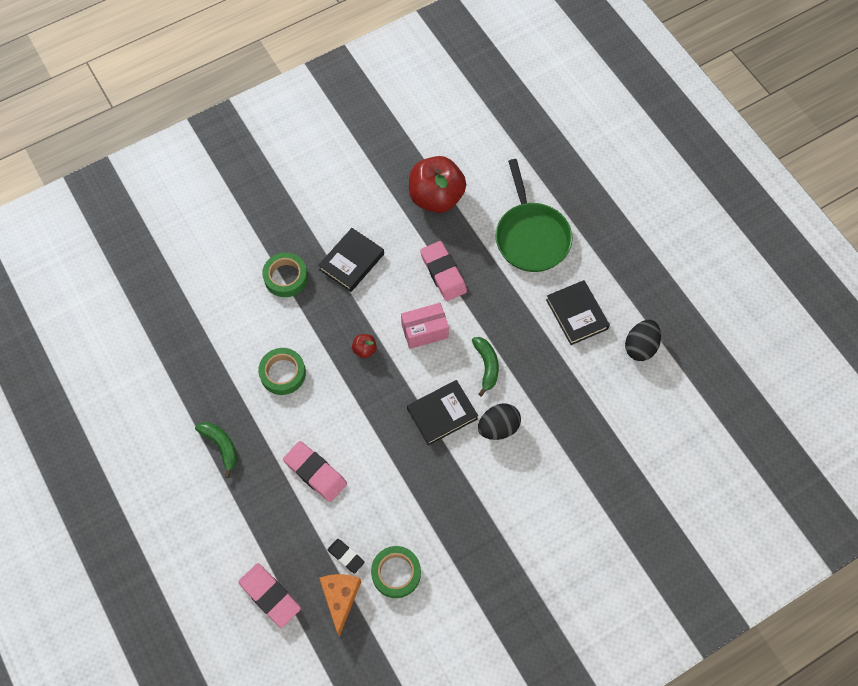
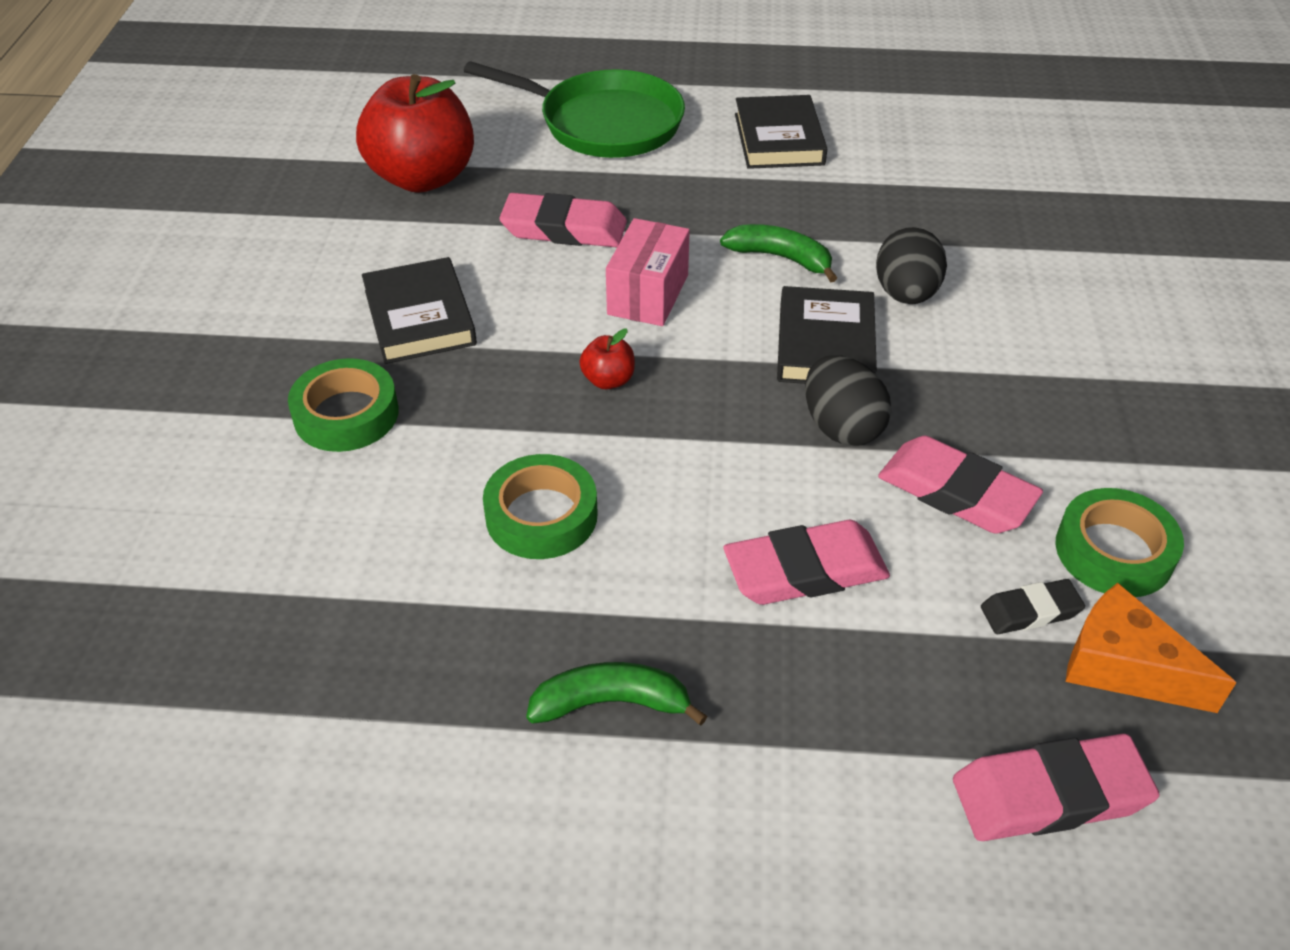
camera: 55 degrees left, 20 degrees down
black book [546,280,610,345] -> black book turned 75 degrees clockwise [735,95,827,169]
black egg [625,320,661,361] -> black egg moved to [805,355,891,446]
none -> pink eraser [878,436,1043,534]

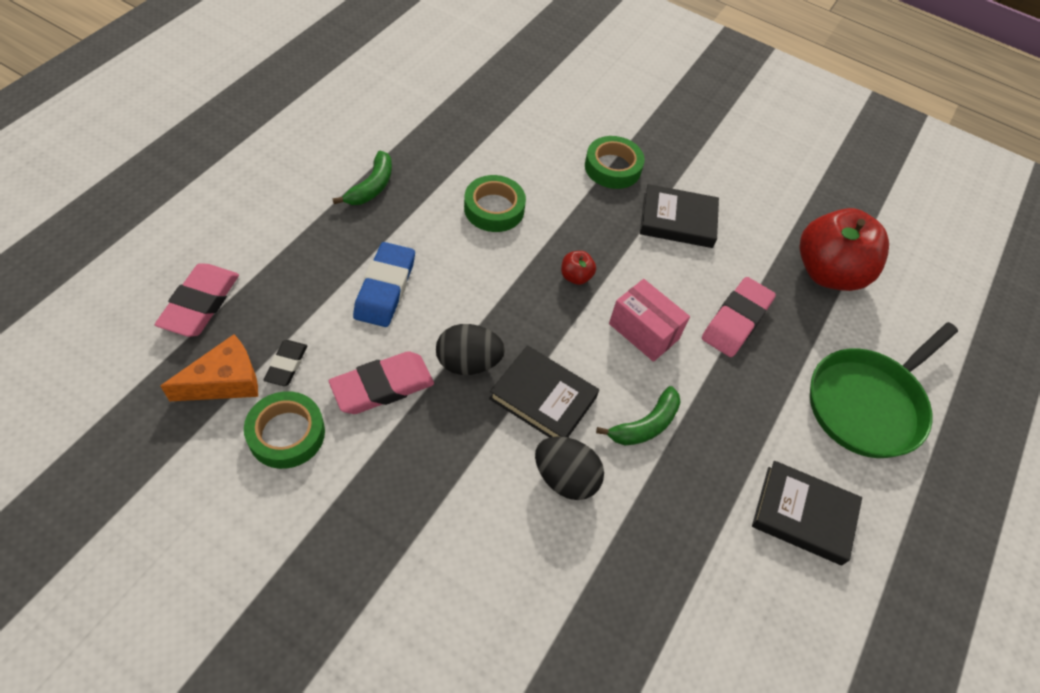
camera: 110 degrees right, 10 degrees up
pink eraser [724,520,890,605] -> blue eraser [353,242,415,327]

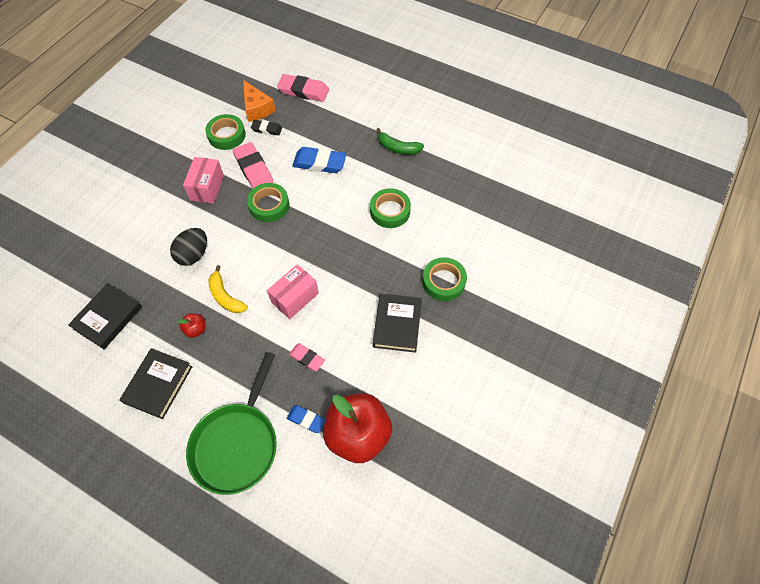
camera: 95 degrees right, 5 degrees up
black egg [436,324,505,375] -> green tape [247,183,289,222]
black book [489,346,599,438] -> black book moved to [68,283,142,349]
red apple [561,251,596,285] -> red apple moved to [178,313,206,338]
green banana [596,386,681,445] -> yellow banana [208,265,248,313]
pink eraser [702,277,776,357] -> pink eraser [289,343,325,371], size x0.58
green pan [810,322,958,458] -> green pan turned 120 degrees counterclockwise [186,352,277,495]
none -> pink box [183,157,224,204]
none -> blue eraser [287,405,325,433]

